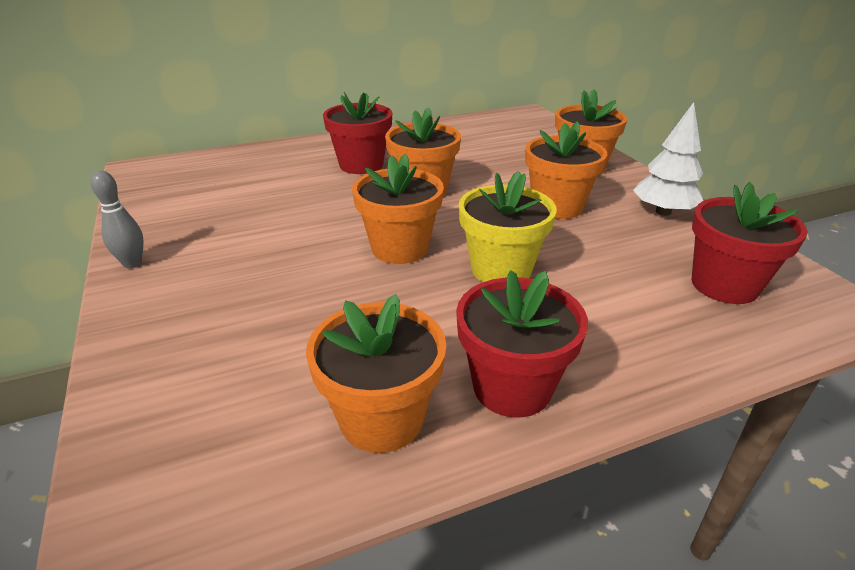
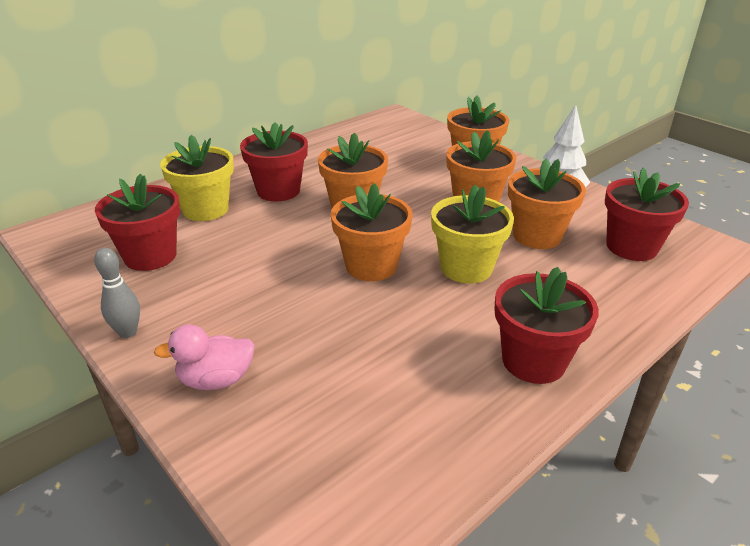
camera: 20 degrees left, 0 degrees up
orange flower pot [306,294,447,453] -> orange flower pot moved to [508,159,586,249]
none -> red flower pot [95,174,180,271]
none -> pink duck [154,324,255,390]
none -> yellow flower pot [160,135,234,221]

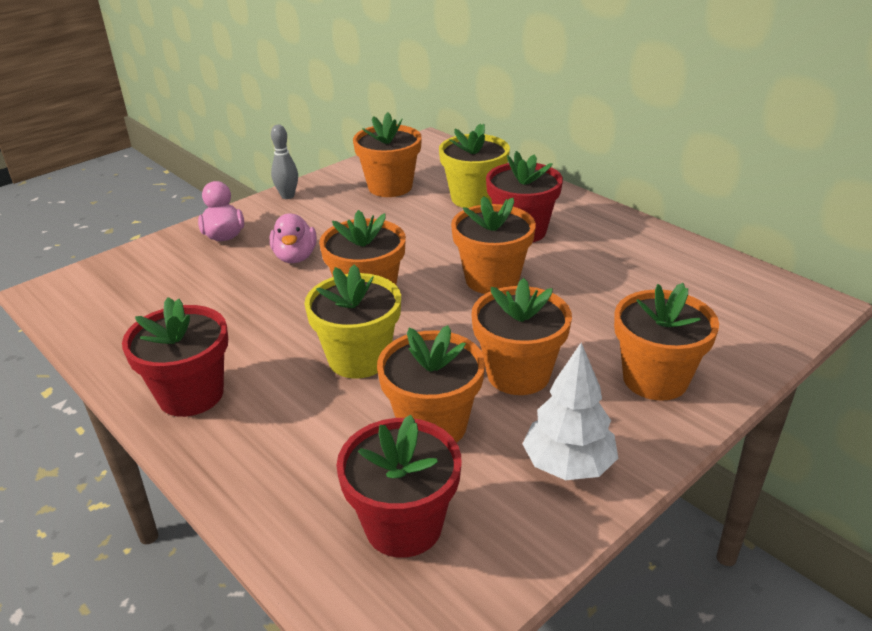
camera: 90 degrees right, 0 degrees up
red flower pot [95,174,180,271] -> orange flower pot [353,112,422,197]
none -> pink duck [270,214,317,263]

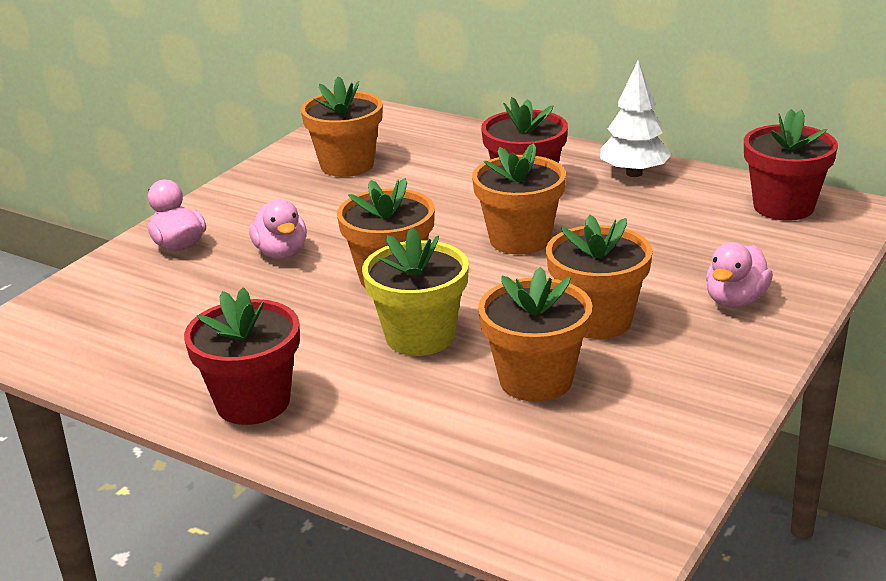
camera: 15 degrees left, 5 degrees down
grey bowling pin [271,125,298,199] -> none
red flower pot [336,415,461,558] -> red flower pot moved to [744,109,838,221]
yellow flower pot [439,124,510,208] -> none
white tree [522,343,618,480] -> white tree moved to [600,60,672,177]
orange flower pot [614,283,719,401] -> pink duck [706,242,773,308]

